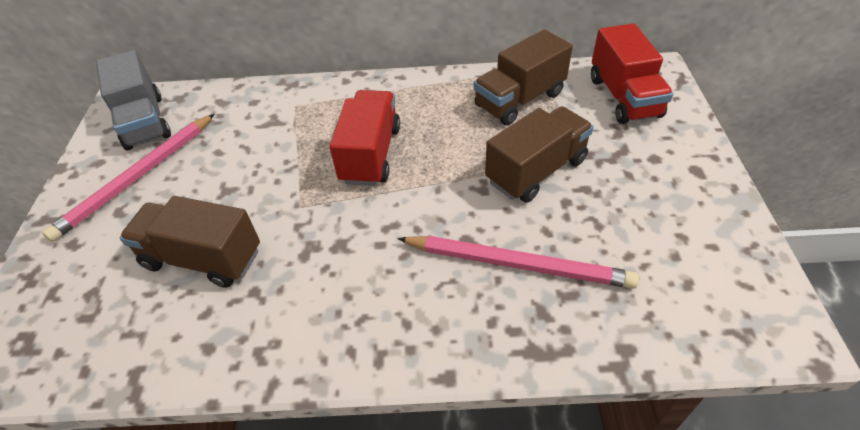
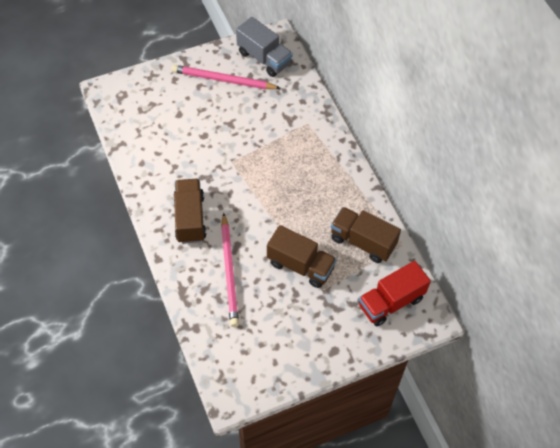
camera: 65 degrees right, 10 degrees up
grey truck [96,50,171,150] -> grey truck turned 90 degrees counterclockwise [236,17,293,77]
brown truck [119,196,260,288] -> brown truck moved to [173,179,207,244]
red truck [330,90,400,186] -> none

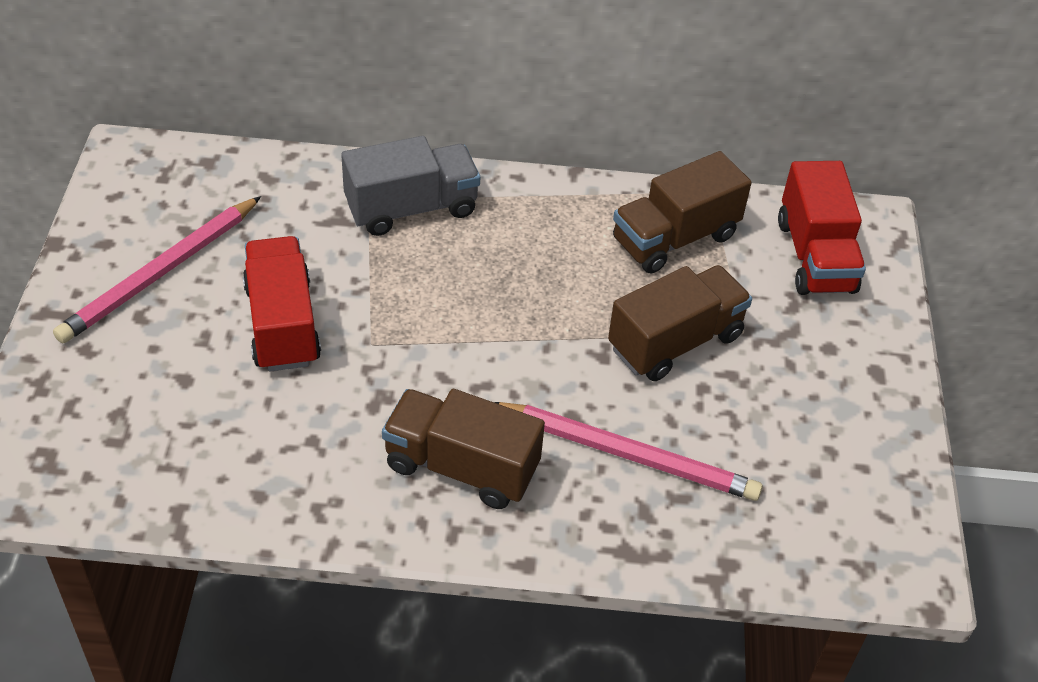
camera: 65 degrees left, 10 degrees down
grey truck [236,17,293,77] -> grey truck moved to [341,136,480,236]
none -> red truck [243,236,321,372]

